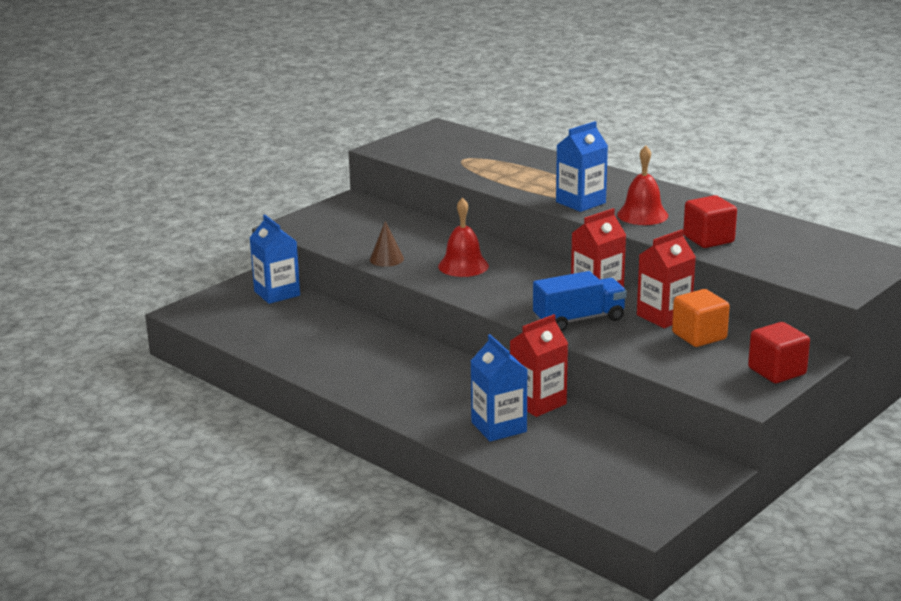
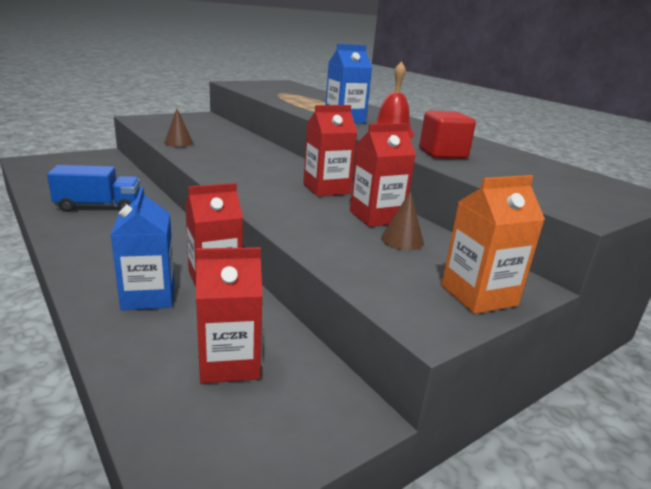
camera: 10 degrees right, 0 degrees up
blue carton [249,215,300,304] -> none
red bell [438,198,489,277] -> none
blue truck [533,271,627,332] -> blue truck moved to [47,165,140,212]
orange cube [672,289,730,347] -> brown cone [381,191,424,250]
red cube [748,322,810,383] -> orange carton [441,175,545,314]
none -> red carton [196,247,262,384]

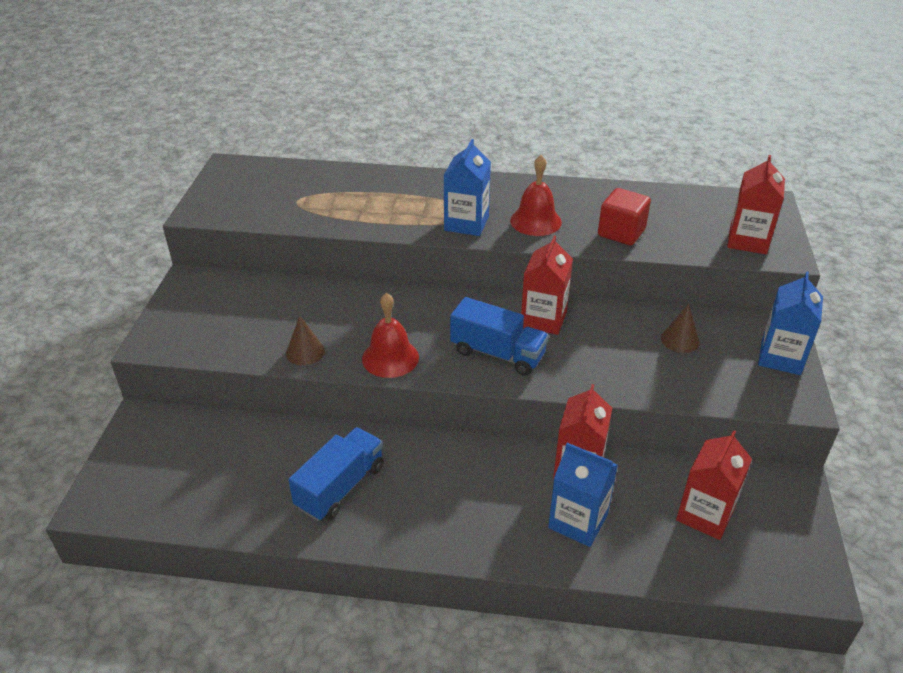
camera: 45 degrees left, 15 degrees up
red carton [350,123,416,227] -> red carton moved to [727,155,785,254]
orange carton [441,175,545,314] -> blue carton [758,271,823,375]
none -> red bell [362,293,419,378]
none -> blue truck [450,297,549,376]

